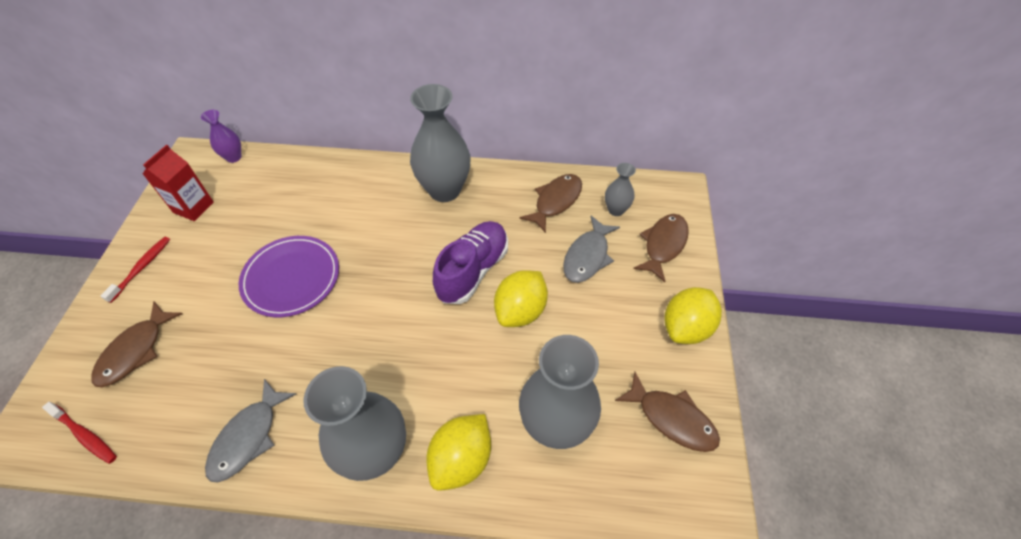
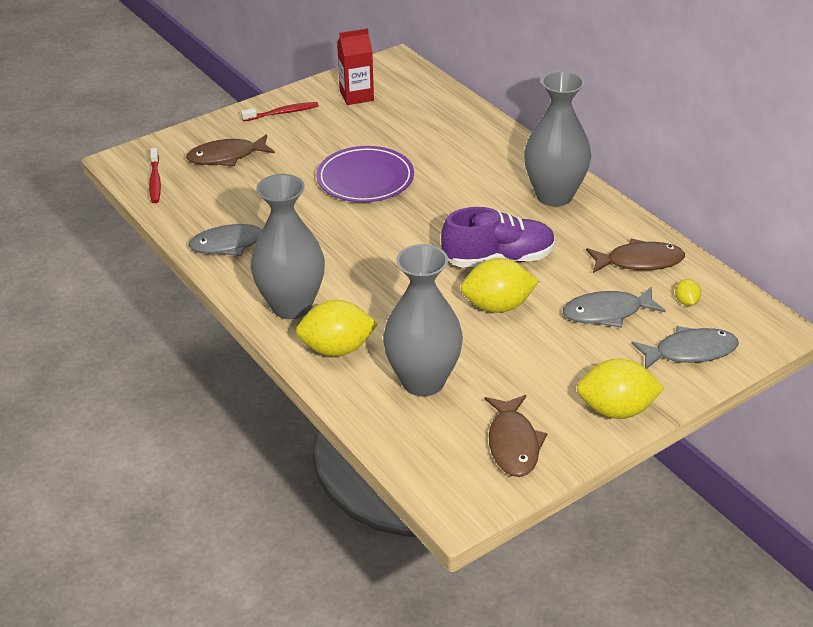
camera: 50 degrees right, 15 degrees down
purple vase [201,110,241,163] -> none
grey vase [605,163,636,216] -> yellow lemon [675,279,701,306]
brown fish [633,214,689,282] -> grey fish [631,326,739,369]

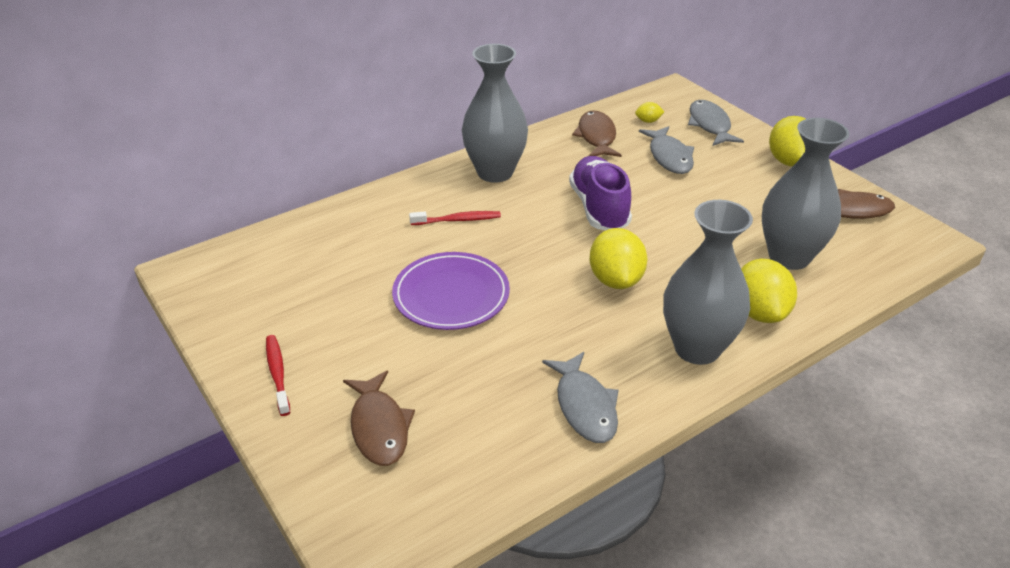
camera: 90 degrees left, 0 degrees up
red toothbrush [149,148,161,203] -> red toothbrush moved to [409,211,501,225]
red carton [337,28,374,105] -> none
yellow lemon [461,258,539,313] -> yellow lemon moved to [590,228,647,289]

